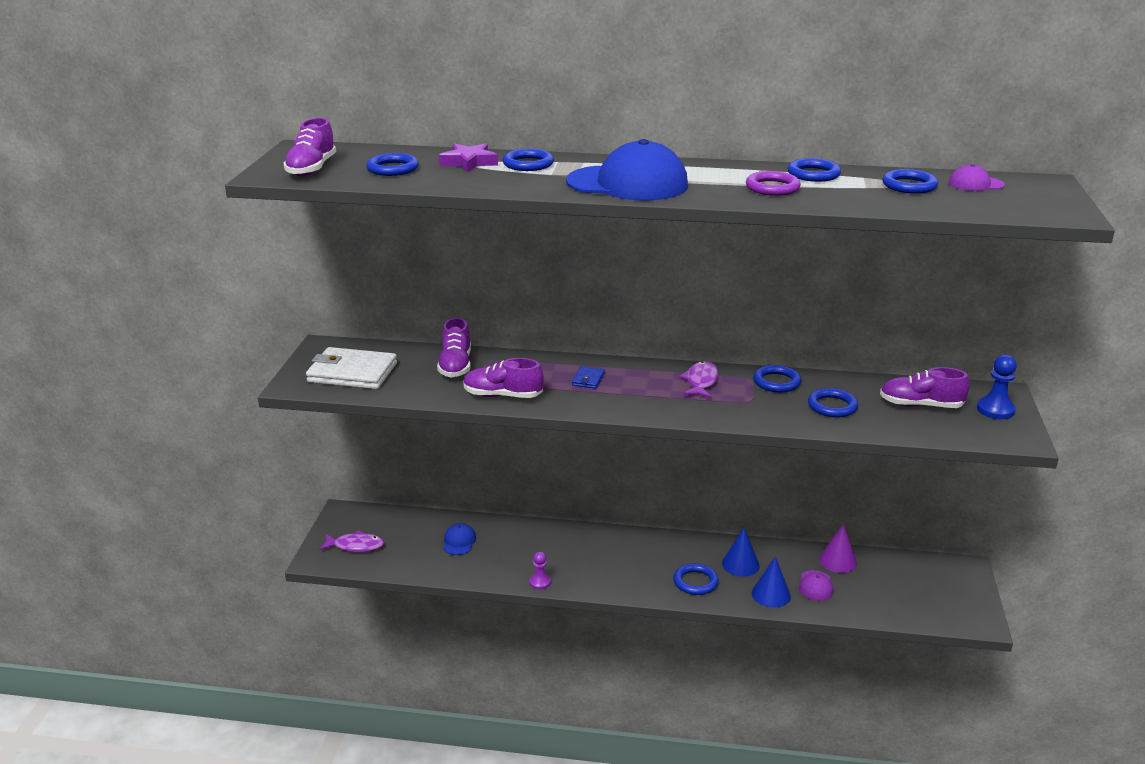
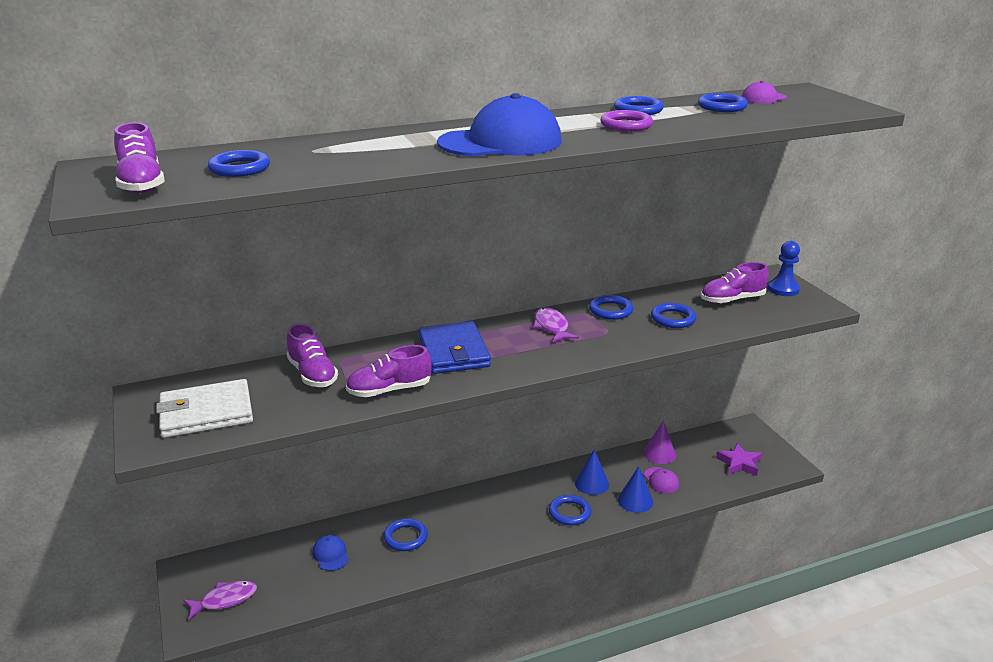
camera: 30 degrees left, 0 degrees up
purple star [439,143,498,172] -> purple star moved to [716,443,762,476]
blue ring [503,149,554,171] -> blue ring moved to [384,519,428,551]
purple pawn [529,552,551,590] -> none
blue wallet [572,366,605,389] -> blue wallet [419,321,491,374], size x2.27

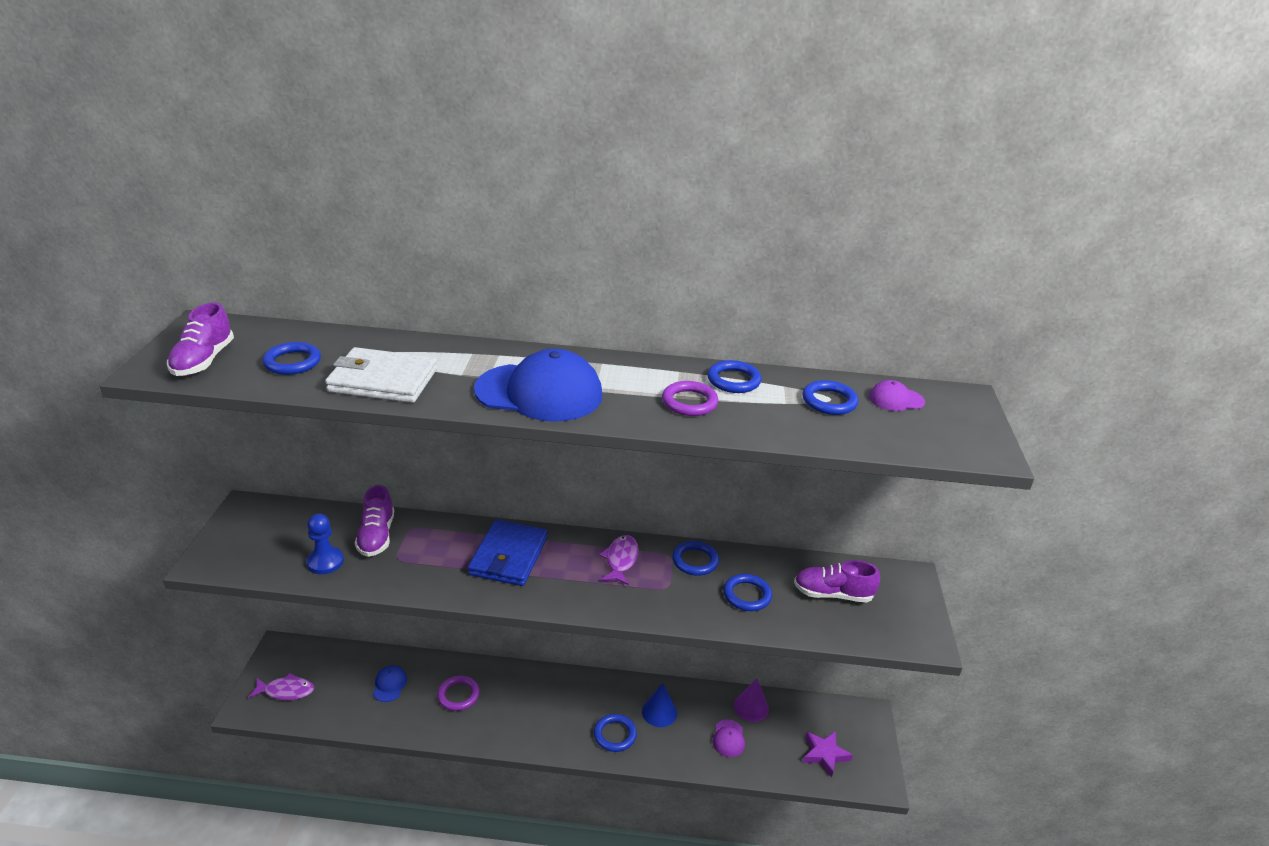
camera: 25 degrees right, 5 degrees up
white wallet [156,379,253,438] -> white wallet moved to [325,347,437,403]
purple shoe [346,345,432,397] -> none
blue ring [384,519,428,551] -> purple ring [437,675,480,711]
blue cone [618,466,653,513] -> none
blue pawn [768,241,800,296] -> blue pawn moved to [306,514,344,574]

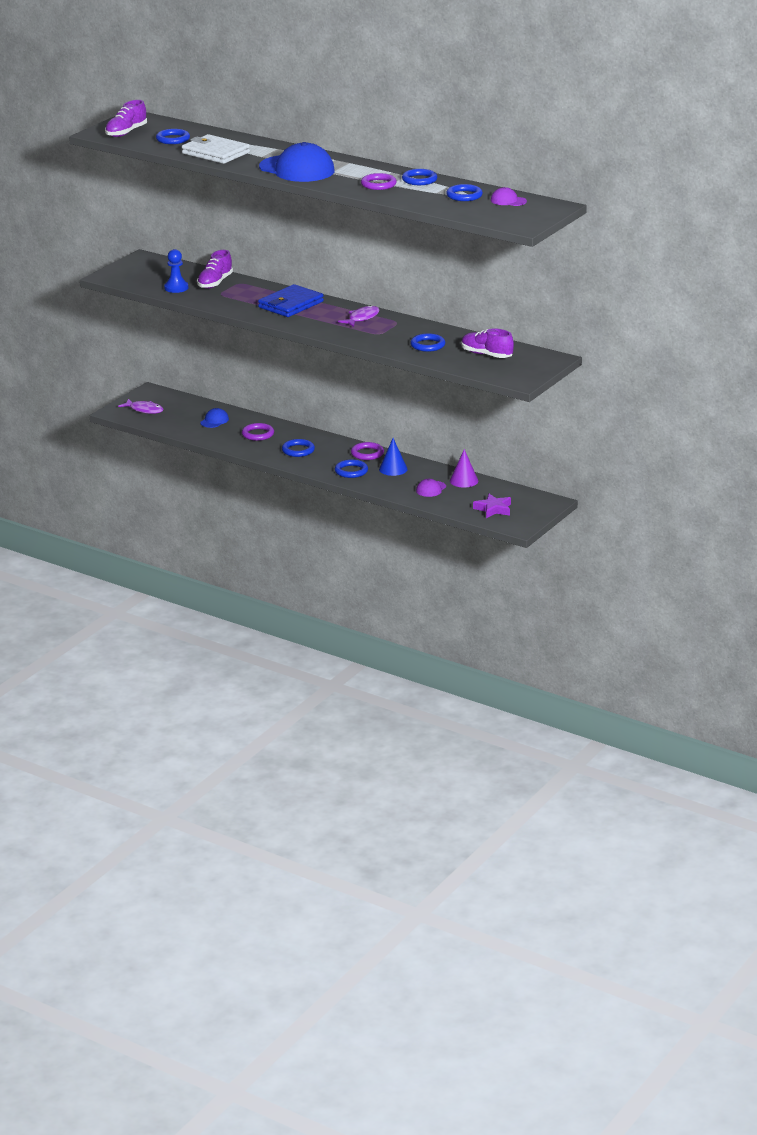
camera: 30 degrees right, 5 degrees down
blue ring [672,541,719,576] -> blue ring moved to [282,439,315,457]
none -> purple ring [351,442,384,460]

